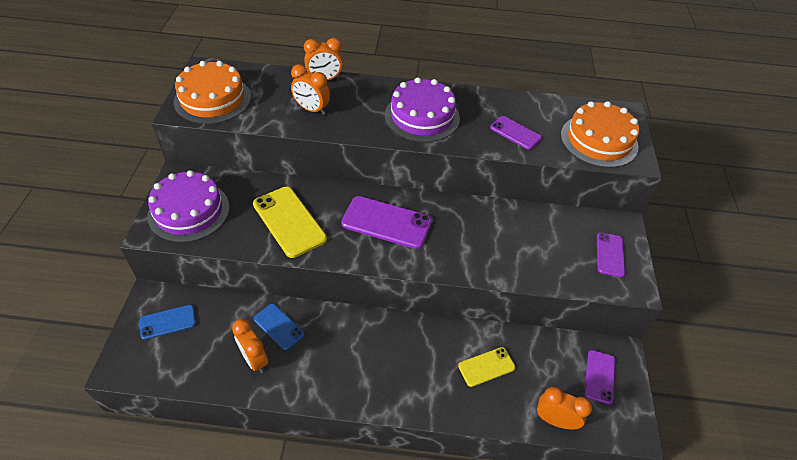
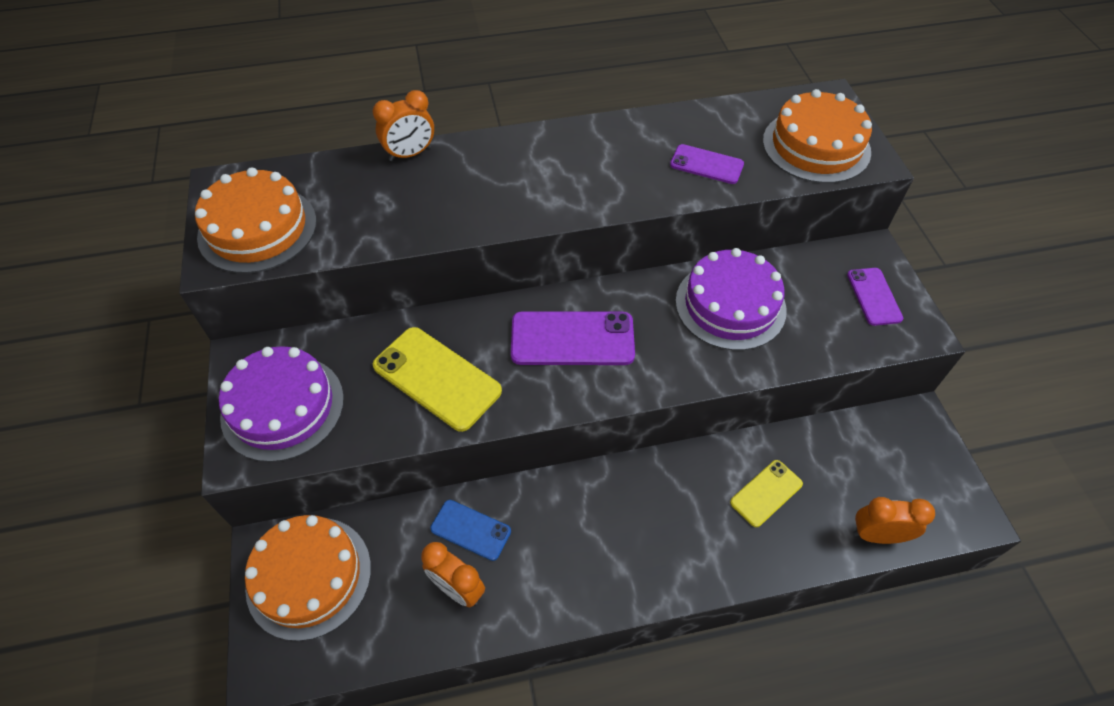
camera: 15 degrees left, 5 degrees up
blue phone [140,305,196,340] -> orange cake [245,515,371,641]
orange clock [291,64,330,115] -> none
purple cake [385,77,460,142] -> purple cake moved to [676,248,787,350]
purple phone [584,350,615,404] -> none

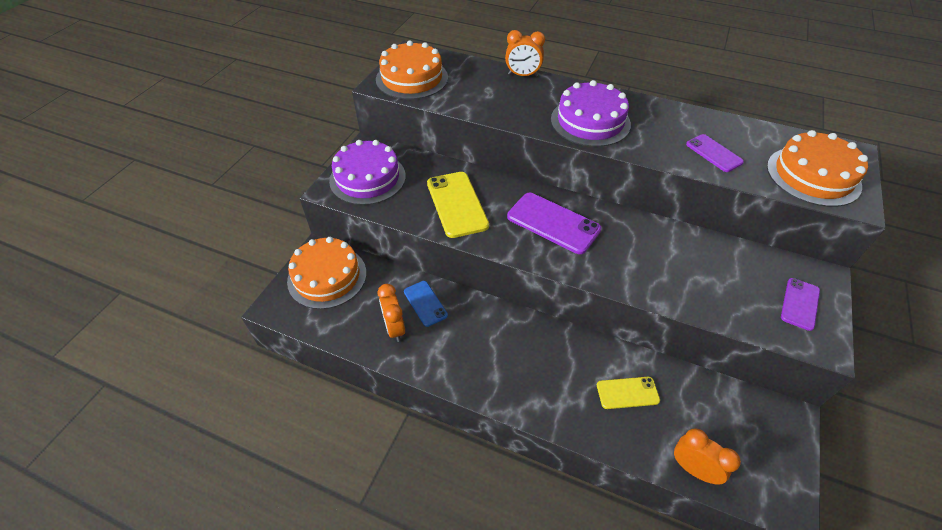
camera: 35 degrees right, 5 degrees down
purple cake [676,248,787,350] -> purple cake moved to [551,80,631,147]

